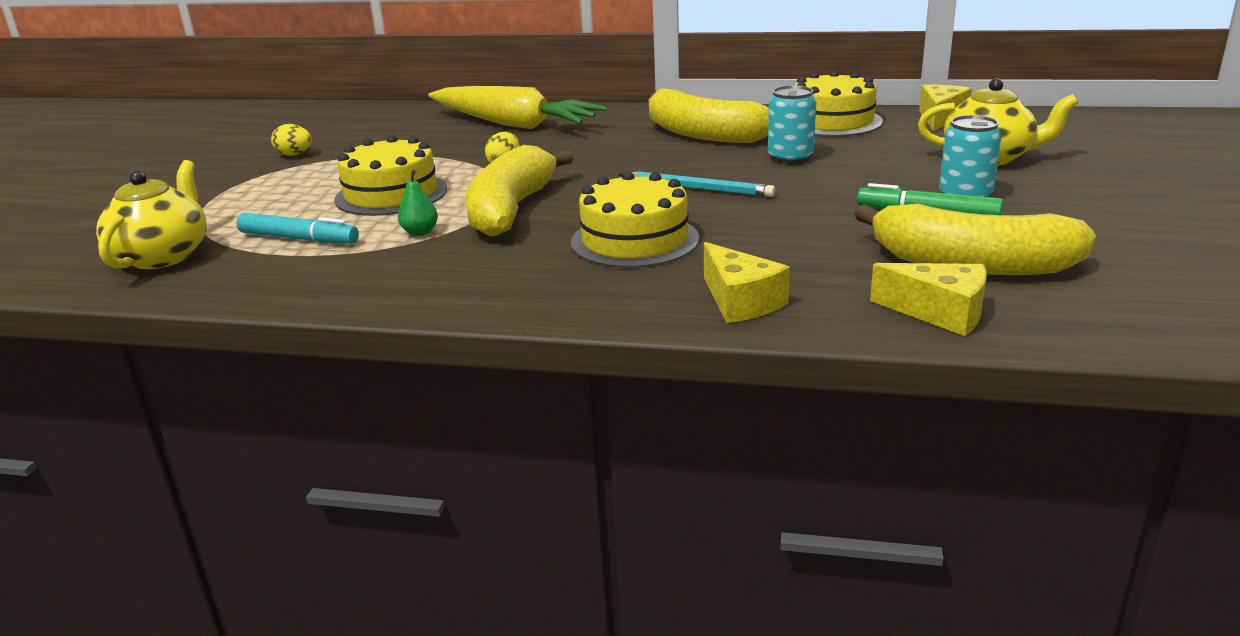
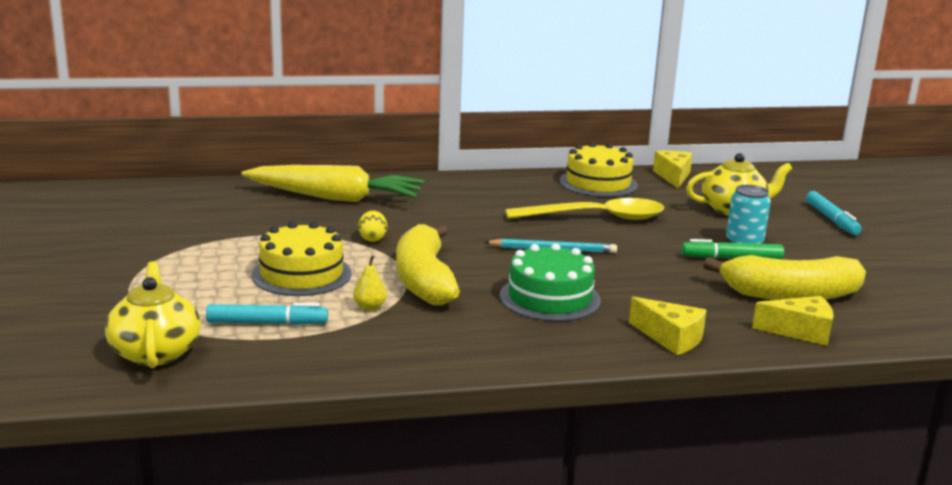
camera: 25 degrees left, 5 degrees down
yellow egg [271,124,312,156] -> none
green pear [398,170,438,236] -> yellow pear [353,256,387,311]
yellow cake [571,171,699,268] -> green cake [500,243,601,321]
yellow banana [649,88,769,143] -> none
turquoise can [768,85,816,164] -> yellow spoon [505,198,664,220]
none -> turquoise marker [806,191,862,235]

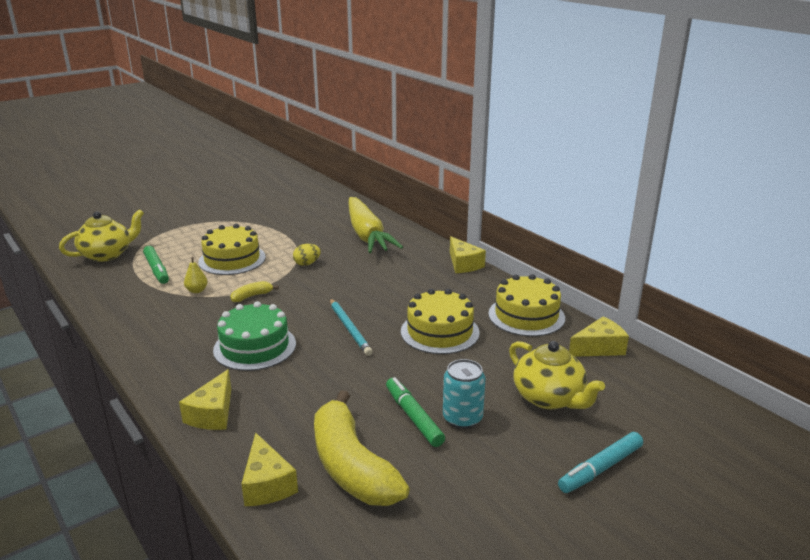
camera: 65 degrees right, 5 degrees up
turquoise marker [206,303,328,325] -> green marker [143,246,169,284]
yellow banana [396,224,460,305] -> yellow banana [230,281,279,302], size x0.42
yellow spoon [505,198,664,220] -> yellow cake [401,289,480,354]
none -> yellow cheese [450,236,486,273]

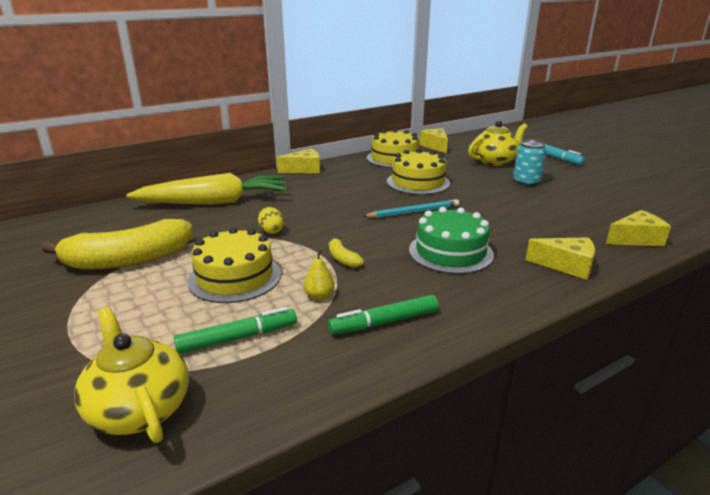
camera: 85 degrees left, 0 degrees up
yellow banana [314,390,410,506] -> yellow banana moved to [41,219,192,270]
green marker [386,377,445,447] -> green marker moved to [328,295,439,335]

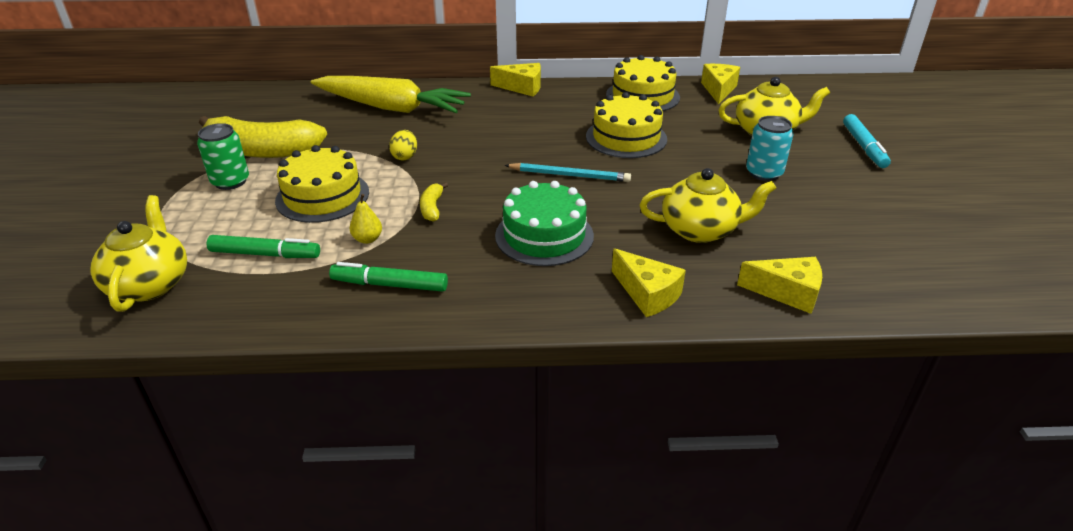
camera: 30 degrees right, 10 degrees up
none -> green can [197,123,249,190]
none -> yellow teapot [639,168,777,243]

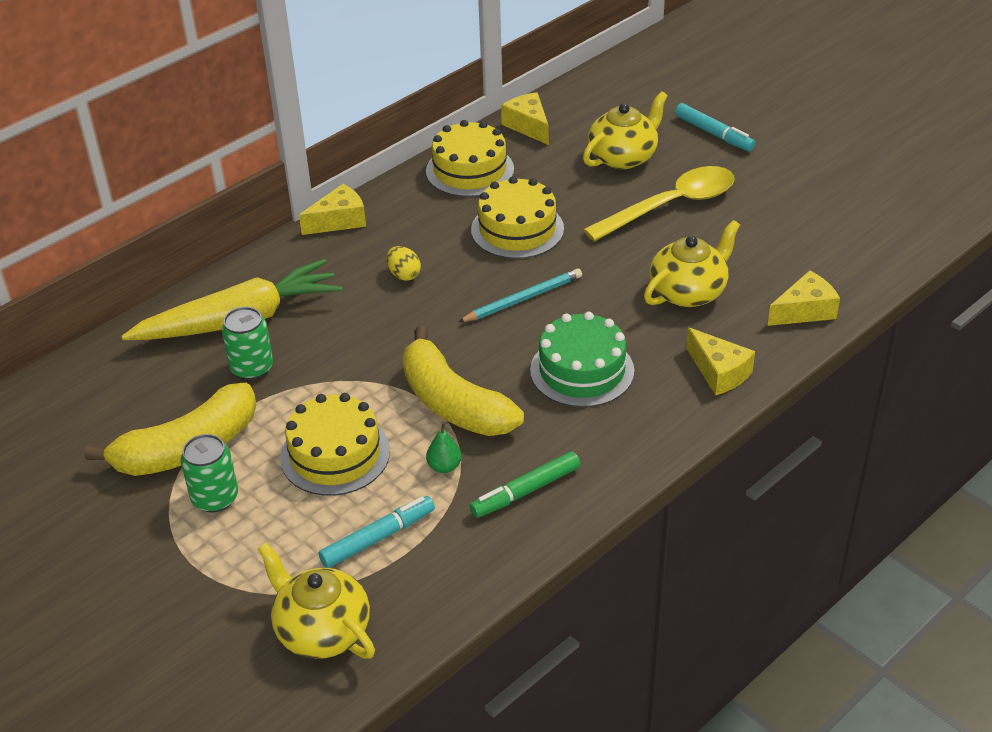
camera: 40 degrees left, 5 degrees up
green marker [207,235,320,258] -> turquoise marker [318,496,435,568]
yellow pear [350,194,382,244] -> green pear [426,423,462,473]
yellow egg [389,130,417,161] -> yellow egg moved to [387,246,421,281]
yellow banana [420,182,448,222] -> yellow banana [403,326,524,436], size x2.38
yellow cheese [612,248,686,317] -> yellow cheese turned 45 degrees clockwise [686,327,755,395]
turquoise can [746,116,793,181] -> yellow spoon [583,166,735,241]
none -> green can [222,307,273,380]

